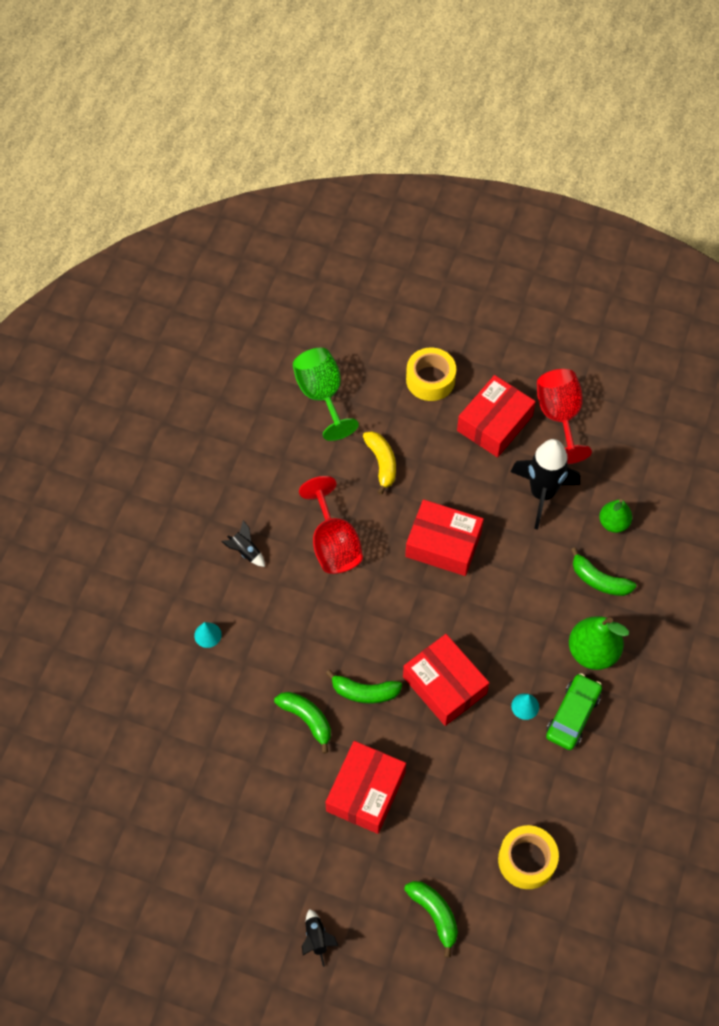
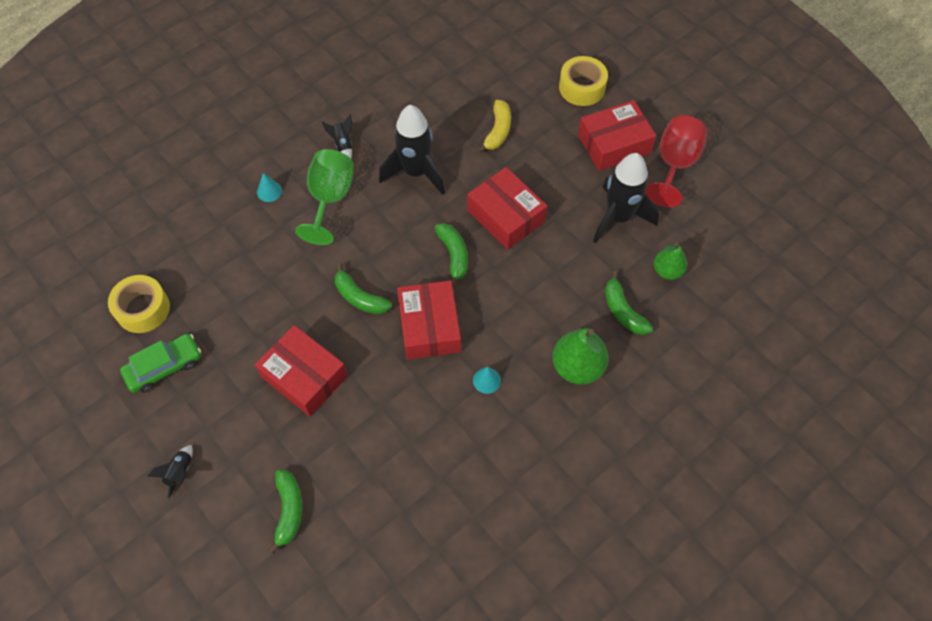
camera: 30 degrees right, 0 degrees up
green banana [274,692,331,754] -> green banana moved to [435,223,468,287]
green goblet [293,348,359,441] -> green goblet moved to [295,149,354,245]
red goblet [299,476,363,574] -> black rocket [379,105,445,195]
red box [326,741,406,834] -> red box turned 75 degrees clockwise [255,325,348,416]
yellow tape [498,825,559,889] -> yellow tape moved to [108,275,170,333]
green car [546,673,602,750] -> green car moved to [120,333,201,393]

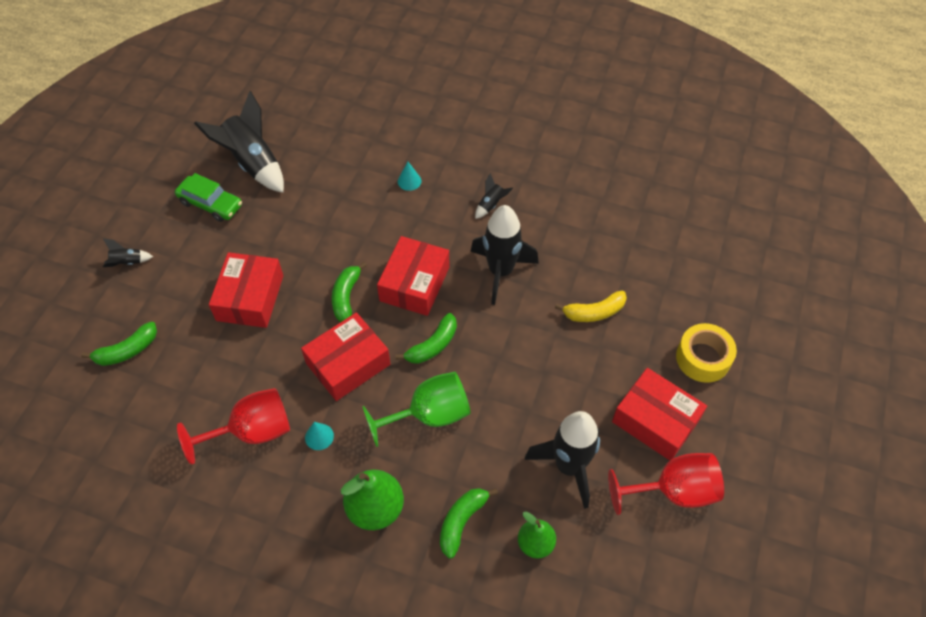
camera: 60 degrees right, 5 degrees down
yellow tape [108,275,170,333] -> black rocket [194,91,284,193]
green goblet [295,149,354,245] -> green goblet moved to [362,372,471,447]
red box [468,167,547,250] -> red box moved to [377,236,450,316]
none -> red goblet [177,388,290,465]

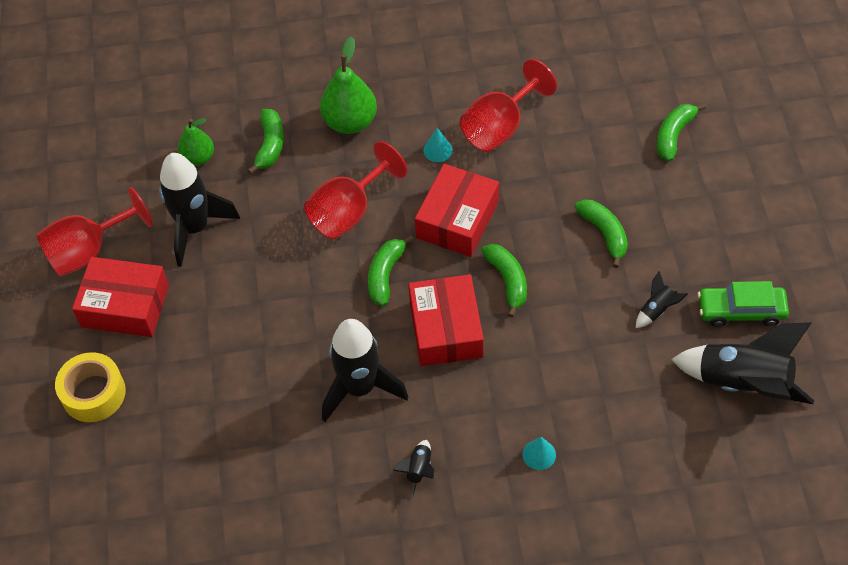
camera: 155 degrees right, 0 degrees up
black rocket [103,239,153,267] -> black rocket moved to [636,271,688,328]
red box [209,252,283,328] -> green banana [575,200,628,268]
green goblet [362,372,471,447] -> red goblet [304,141,407,239]
yellow banana [555,291,627,322] -> none

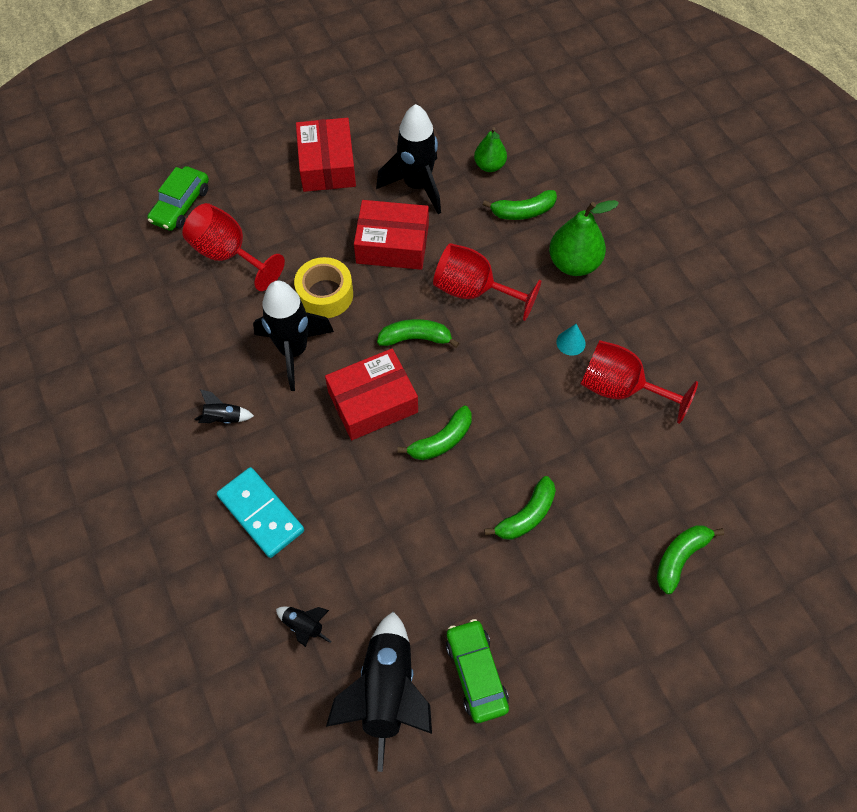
camera: 70 degrees right, 5 degrees up
red goblet [36,187,153,276] -> red goblet moved to [182,203,285,291]
yellow tape [55,352,126,422] -> yellow tape moved to [294,257,353,318]
red box [415,164,499,257] -> red box moved to [354,200,429,270]
turquoise cone [522,437,556,470] -> turquoise domino [217,467,304,558]
black rocket [636,271,688,328] -> black rocket moved to [276,607,331,647]
green banana [657,103,706,162] -> green banana turned 60 degrees counterclockwise [657,525,724,594]
none -> green car [148,166,209,231]

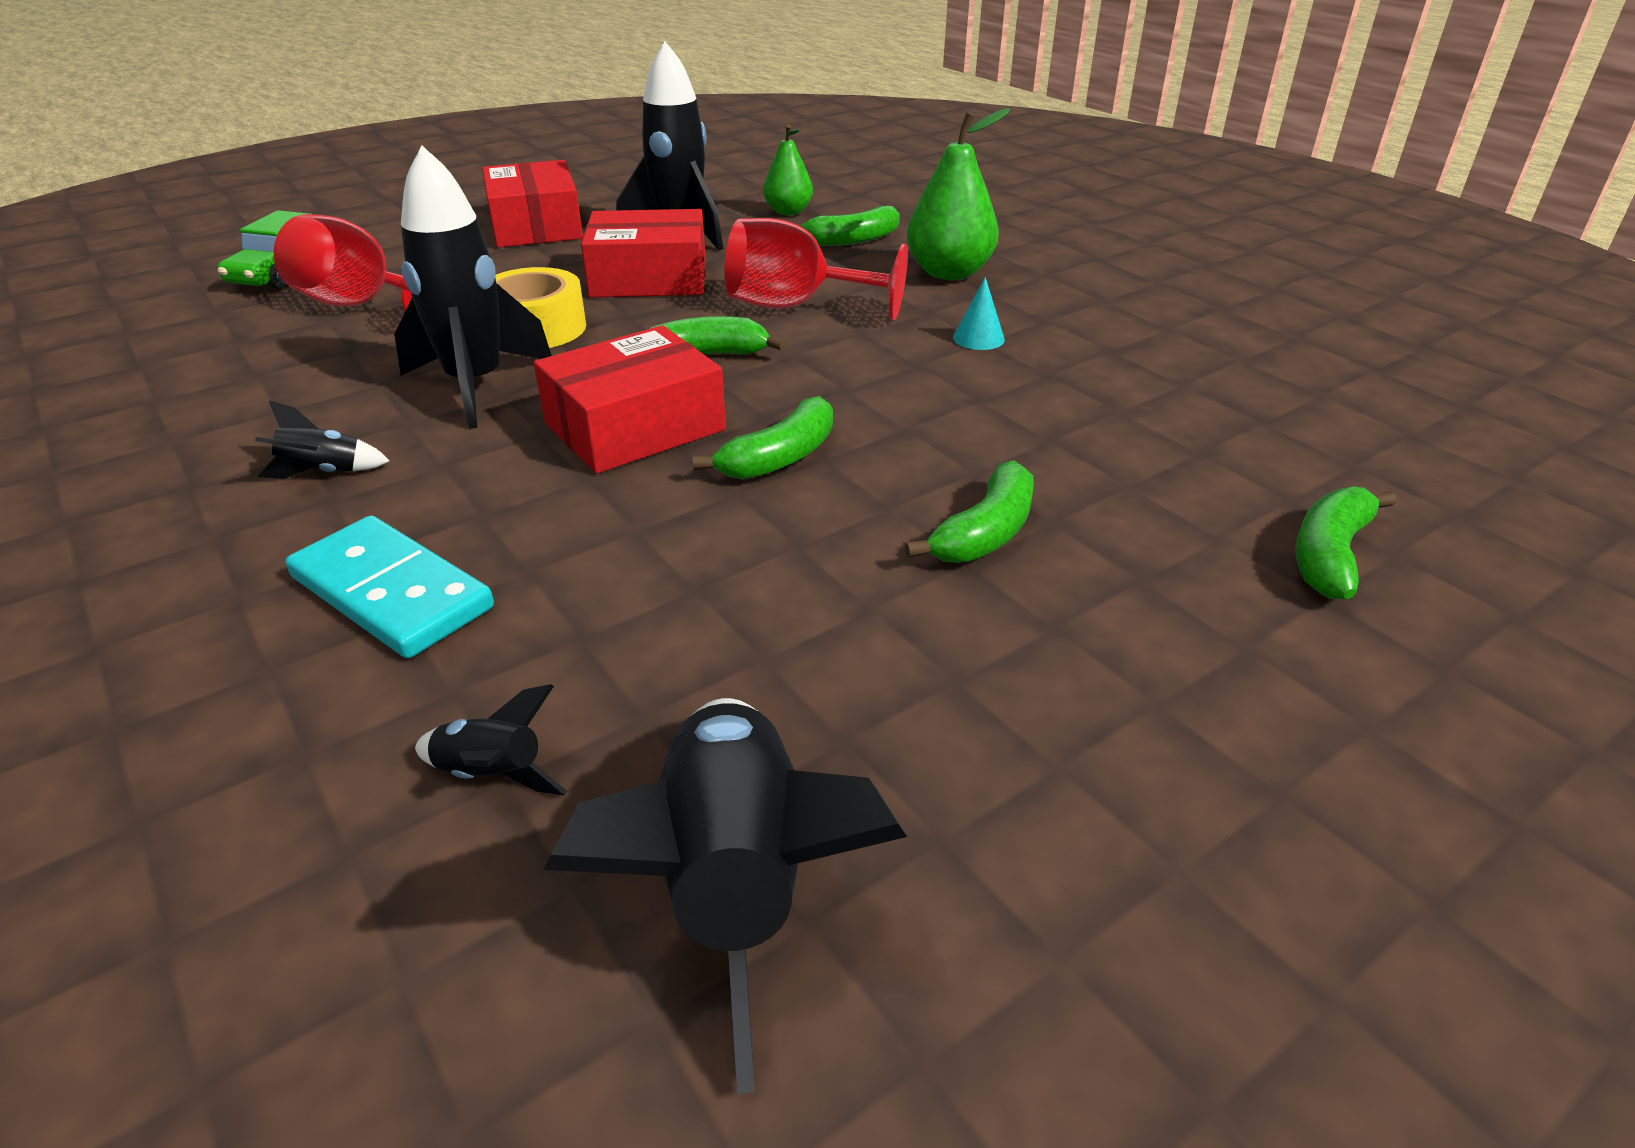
camera: 10 degrees left, 25 degrees down
green car [446,619,509,723] -> none
red goblet [581,340,698,424] -> none

